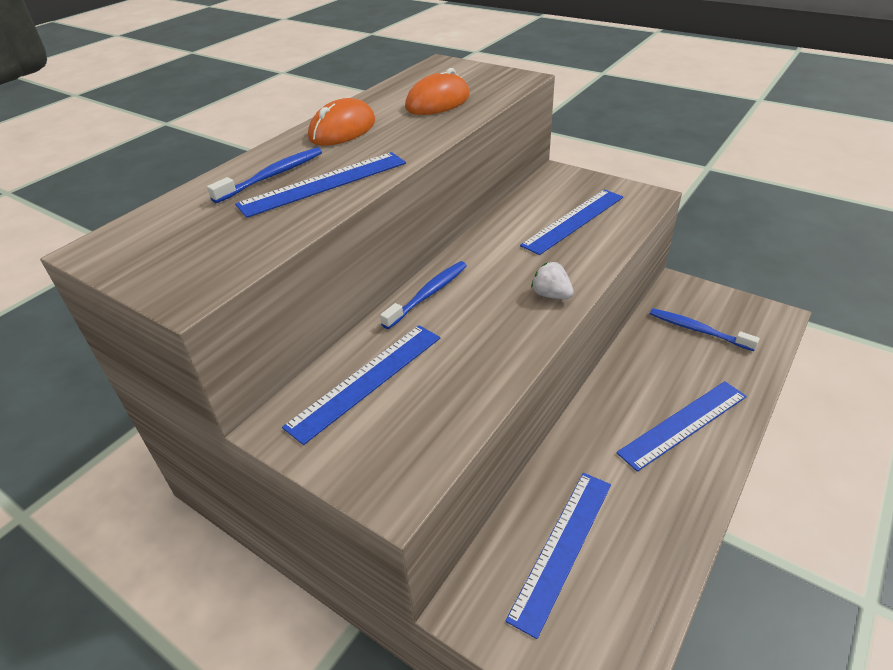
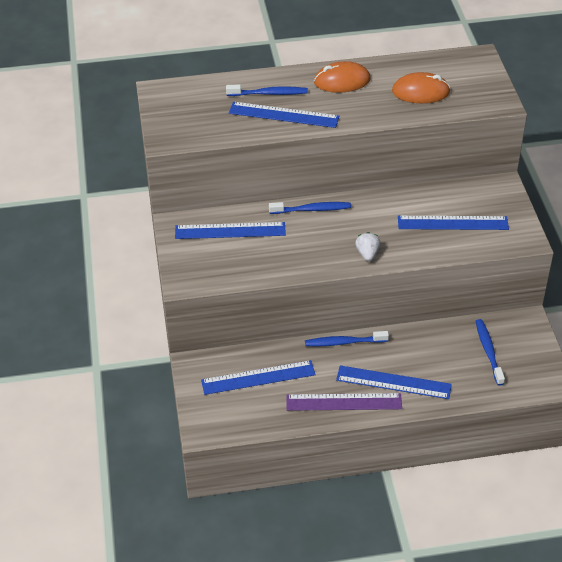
camera: 45 degrees right, 5 degrees up
none -> purple ruler [286,393,402,411]
none -> blue toothbrush [305,331,389,346]

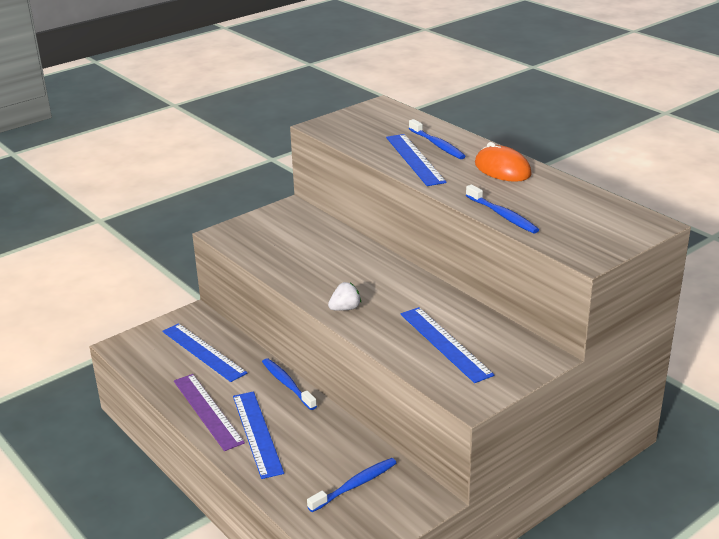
camera: 60 degrees right, 15 degrees down
blue ruler [175,222,286,239] -> none
blue toothbrush [269,202,351,214] -> blue toothbrush moved to [466,184,539,234]
orange mouse [392,72,451,103] -> none

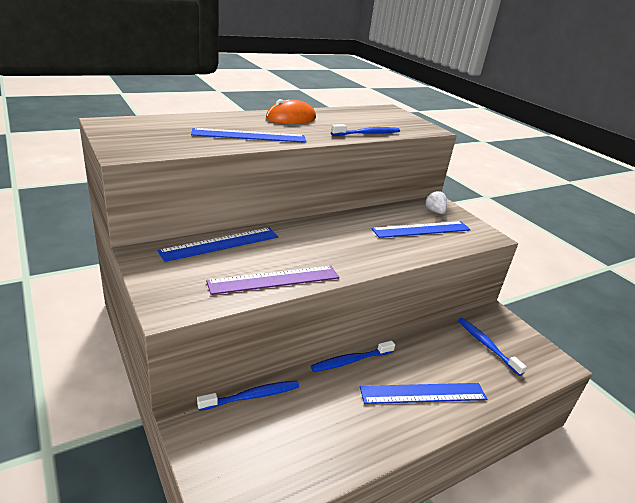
camera: 85 degrees left, 0 degrees up
blue ruler [162,323,247,382] -> blue ruler moved to [157,228,279,262]
purple ruler [174,374,245,451] -> purple ruler moved to [206,266,339,295]
white strawberry [328,282,361,311] -> white strawberry moved to [425,190,447,214]
blue toothbrush [409,119,466,159] -> blue toothbrush moved to [197,380,299,411]

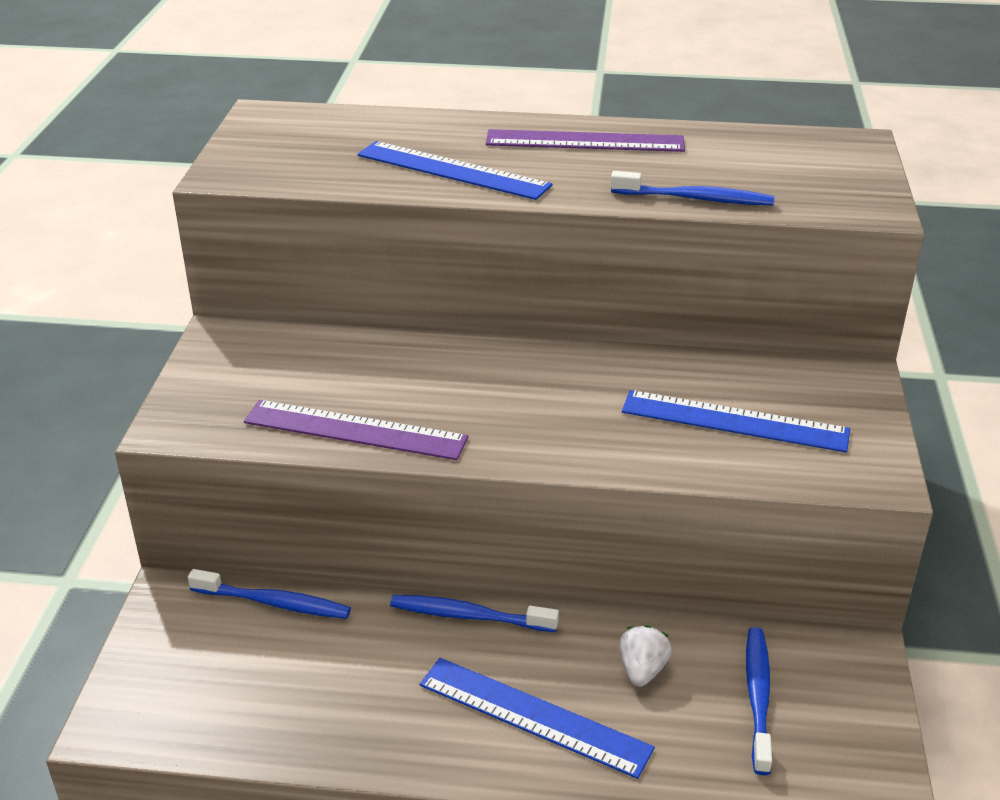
camera: 40 degrees right, 5 degrees up
blue ruler [157,228,279,262] -> none
orange mouse [266,99,316,124] -> purple ruler [486,129,685,152]
white strawberry [425,190,447,214] -> white strawberry moved to [619,625,672,687]

